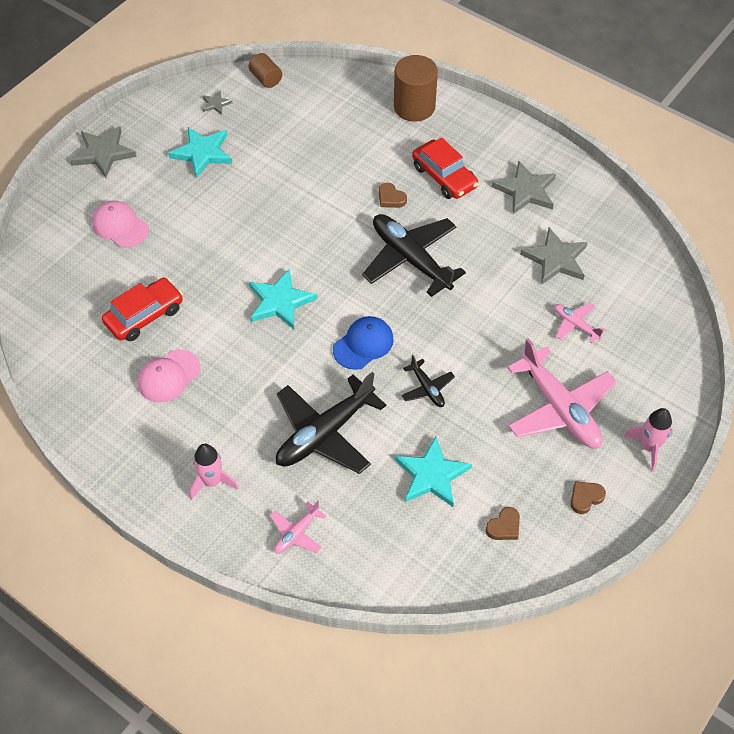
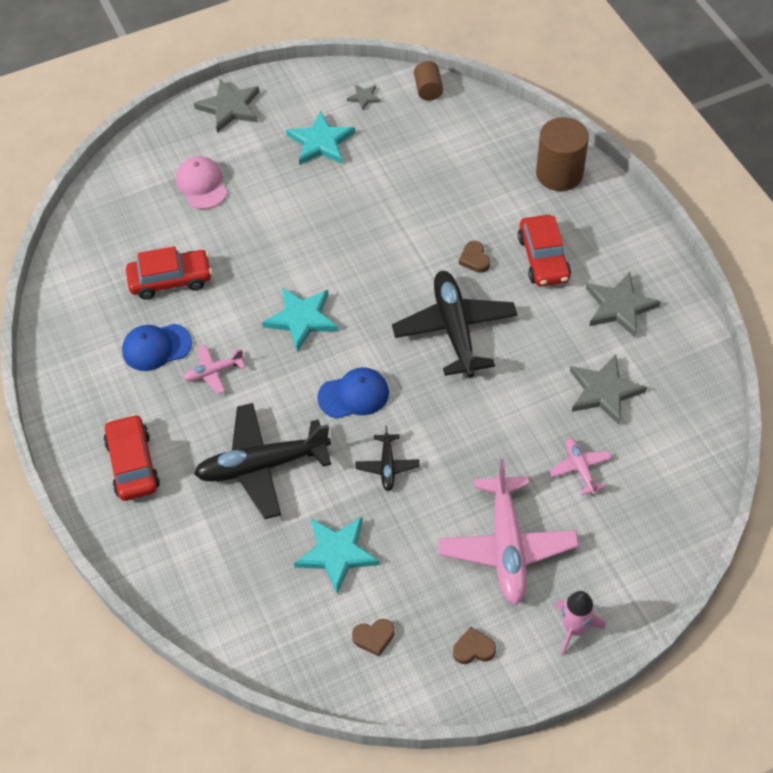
camera: 30 degrees right, 0 degrees up
pink cap [138,349,201,403] -> blue cap [122,324,192,371]
pink rocket [190,444,239,500] -> red car [104,414,160,501]
pink plane [270,501,326,554] -> pink plane moved to [183,345,245,394]

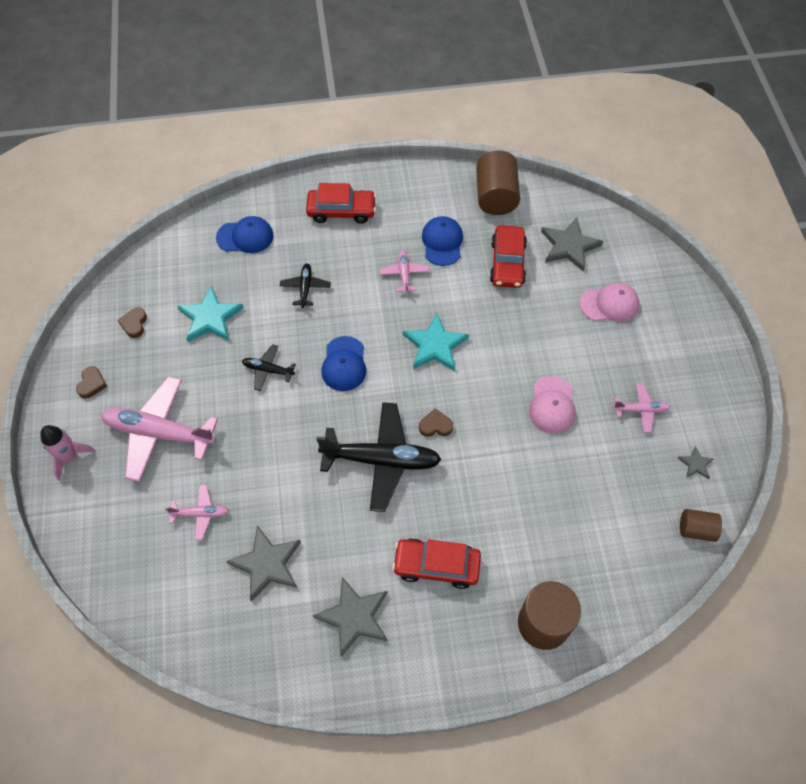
camera: 105 degrees right, 5 degrees up
grey star [194,79,259,133] -> grey star moved to [541,218,603,272]
black plane [194,403,331,519] -> black plane [280,263,331,308], size x0.48
turquoise star [286,111,355,165] -> pink plane [613,383,670,433]
brown heart [459,241,490,273] -> brown heart moved to [419,409,453,437]
none -> blue cap [216,216,274,253]
none -> brown cylinder [476,150,520,215]
none -> pink cap [529,376,576,434]

